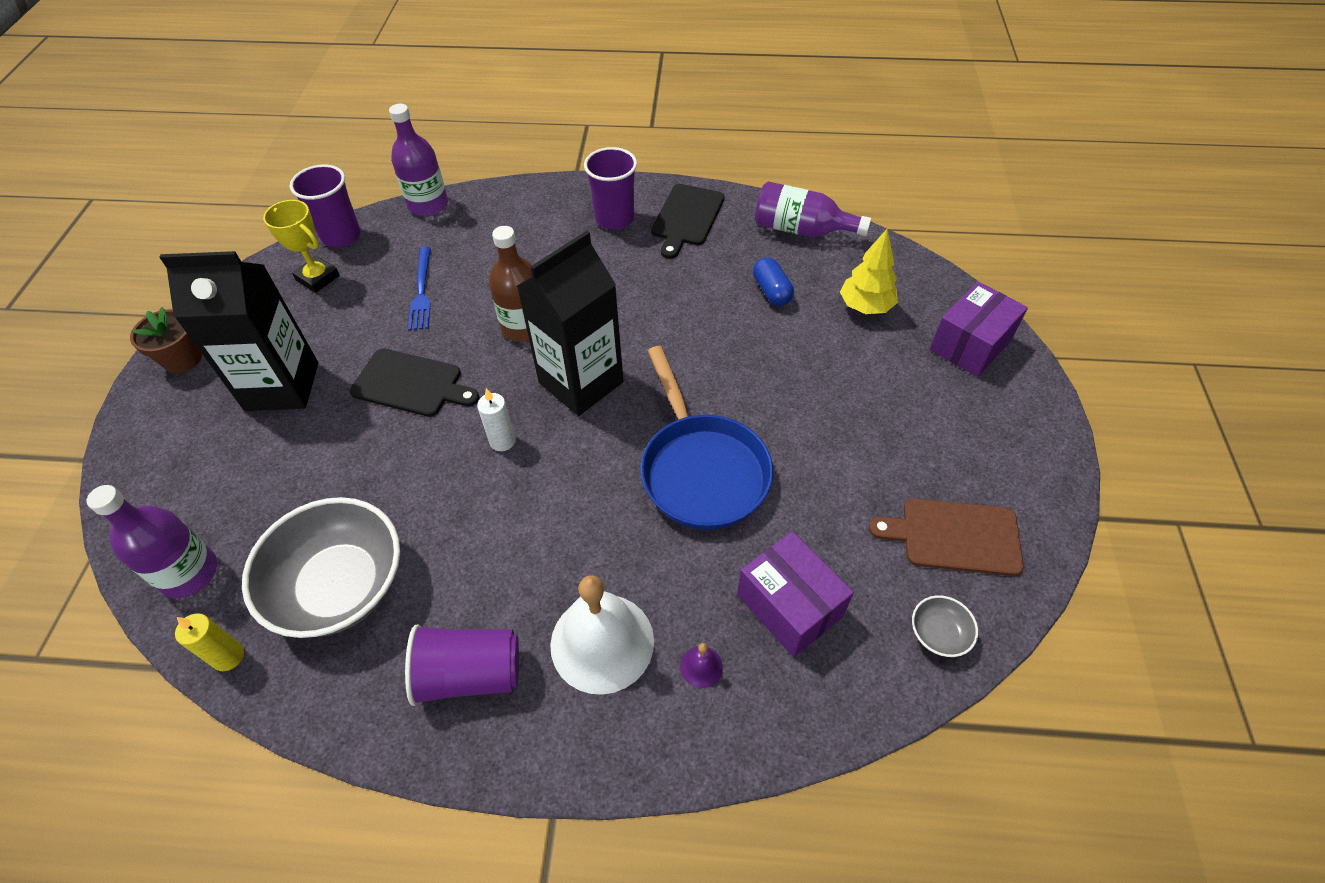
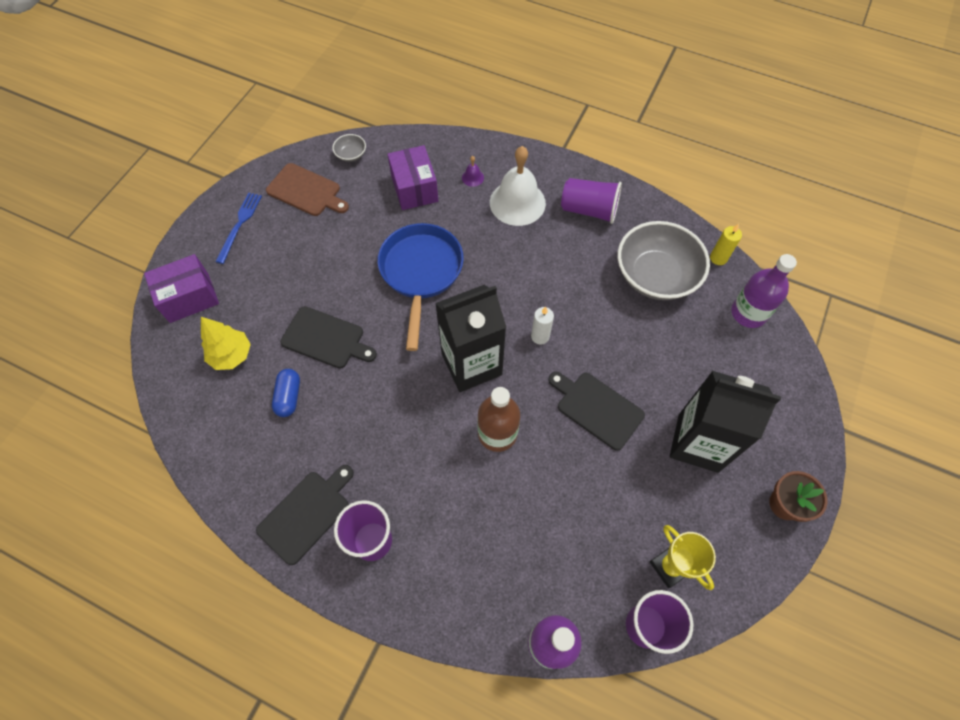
camera: 160 degrees left, 10 degrees up
blue fork [408,247,431,330] -> blue fork moved to [215,193,262,264]
purple bottle [755,181,871,237] -> none
none -> black cutting board [280,306,377,369]

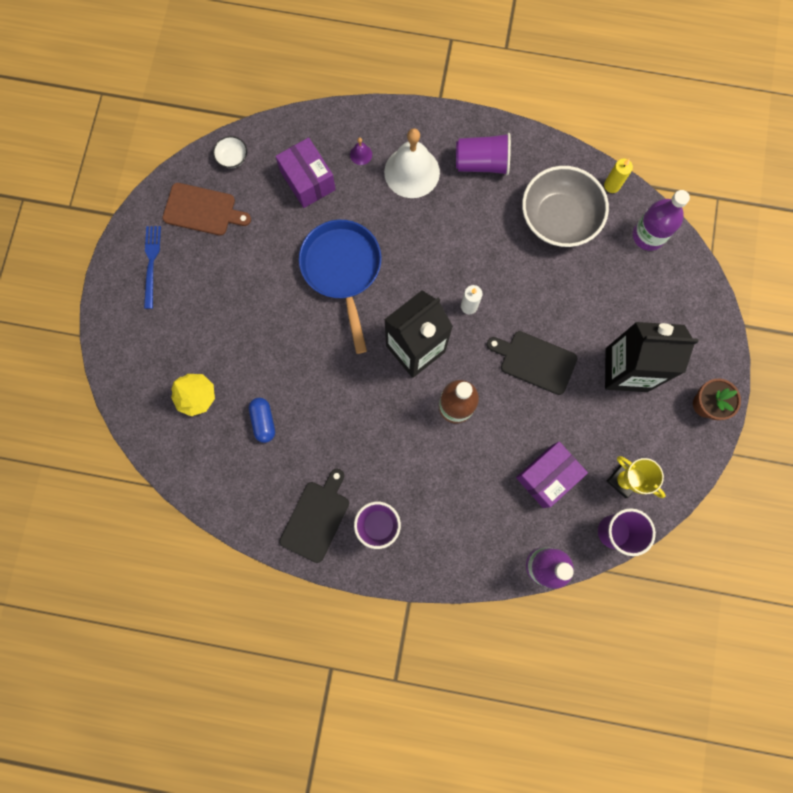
camera: 15 degrees left, 15 degrees up
purple box [144,254,219,323] -> purple box moved to [516,442,588,508]
black cutting board [280,306,377,369] -> none
grey bowl [332,134,366,162] -> white bowl [213,136,247,168]

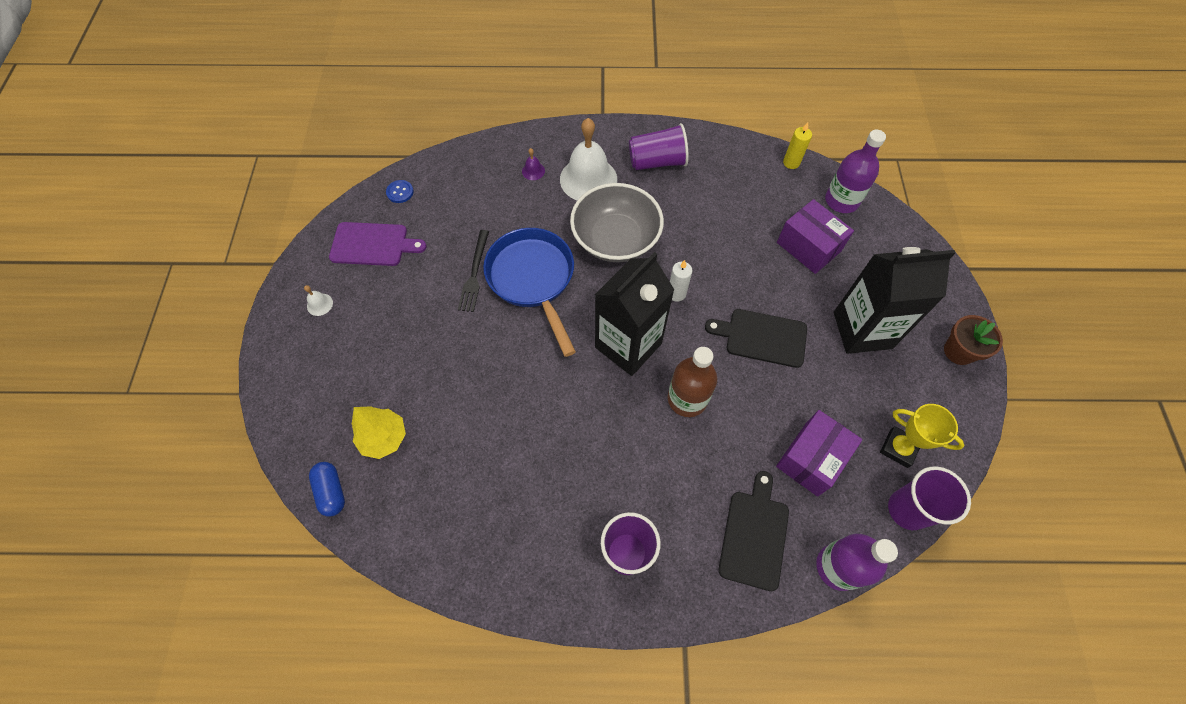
camera: 10 degrees left, 15 degrees down
blue fork [144,226,161,309] -> white bell [304,285,333,316]
brown cutting board [163,183,251,236] -> purple cutting board [329,222,426,266]
white bowl [213,136,247,168] -> blue button [386,180,414,203]
blue capsule [249,398,275,443] -> blue capsule moved to [309,462,345,516]
purple box [276,137,336,208] -> purple box moved to [777,199,854,274]
black cutting board [279,469,349,563] -> black cutting board moved to [718,471,789,591]
grey bowl [522,166,609,247] -> grey bowl moved to [570,183,664,262]
none -> black fork [458,230,489,312]

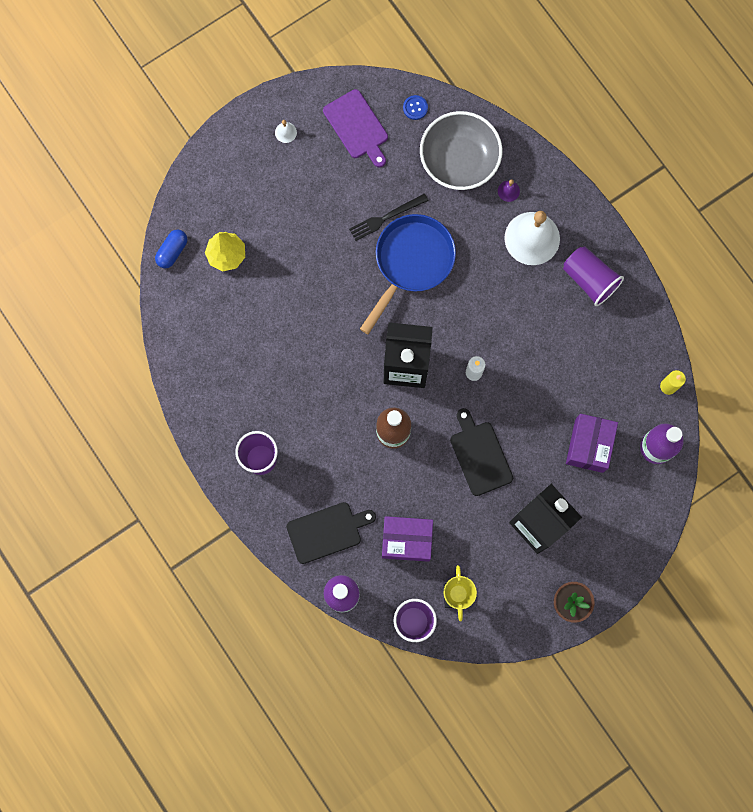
camera: 55 degrees right, 15 degrees up
grey bowl [570,183,664,262] -> grey bowl moved to [420,111,502,190]

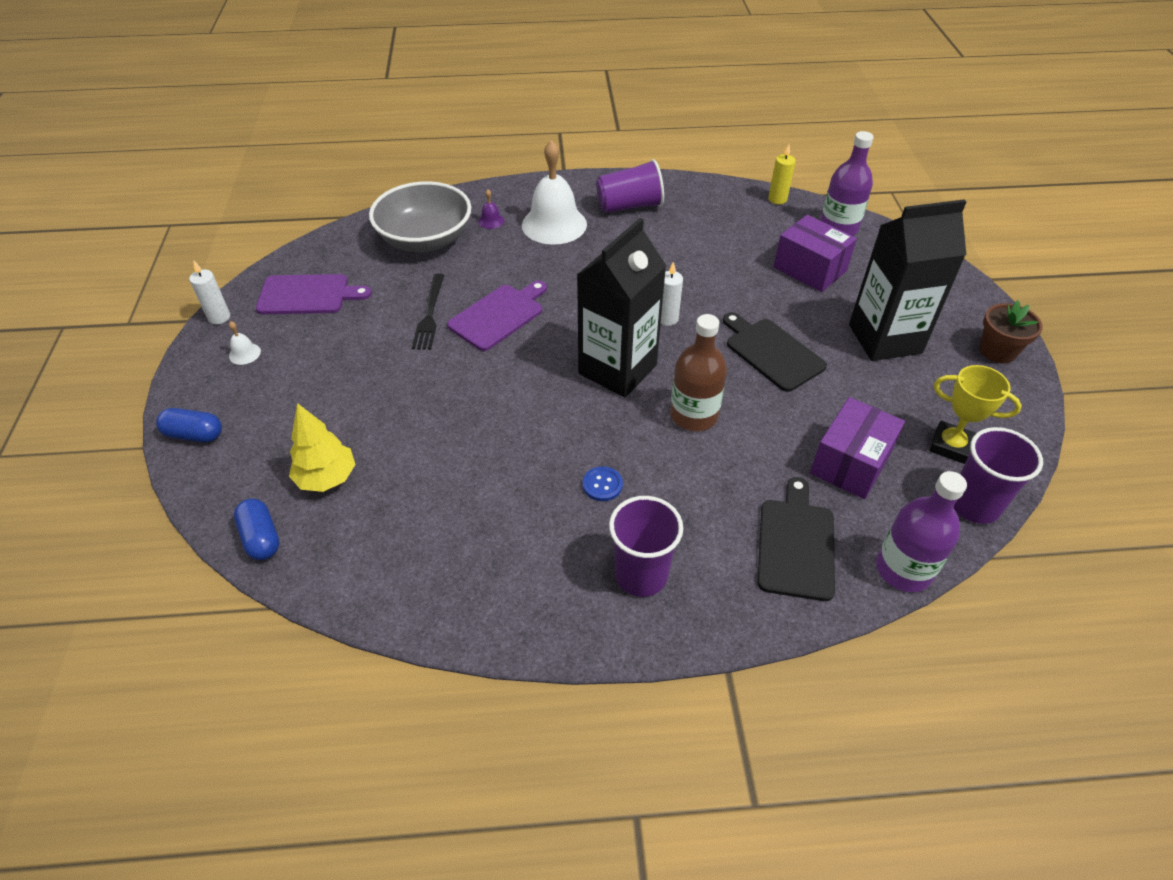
camera: 60 degrees left, 30 degrees down
blue pan [360,214,456,334] -> purple cutting board [447,281,547,351]
blue button [403,95,428,120] -> blue button moved to [583,466,623,501]
black cutting board [450,408,513,496] -> black cutting board turned 45 degrees clockwise [723,312,827,392]
none -> blue capsule [156,408,222,442]
none -> white candle [189,261,230,324]

